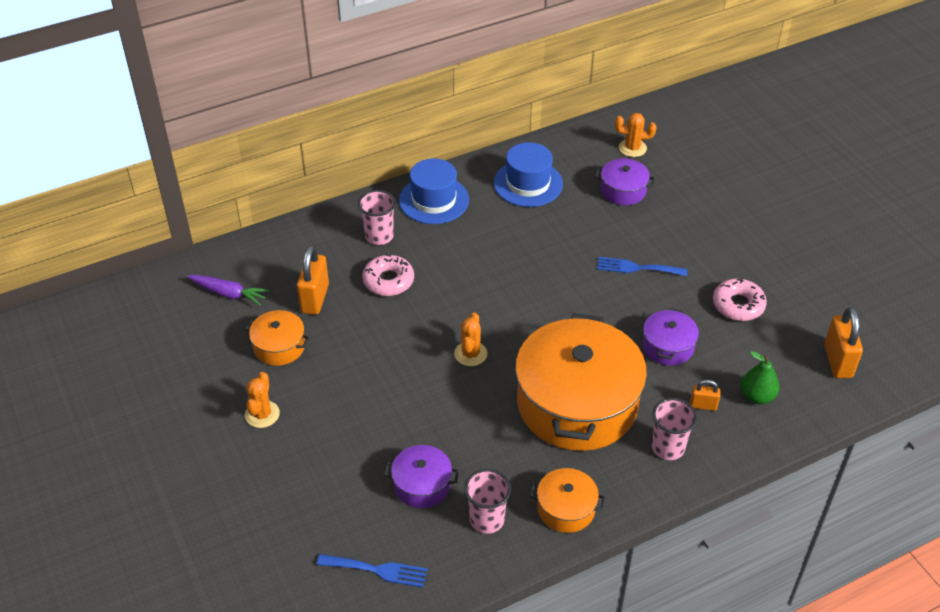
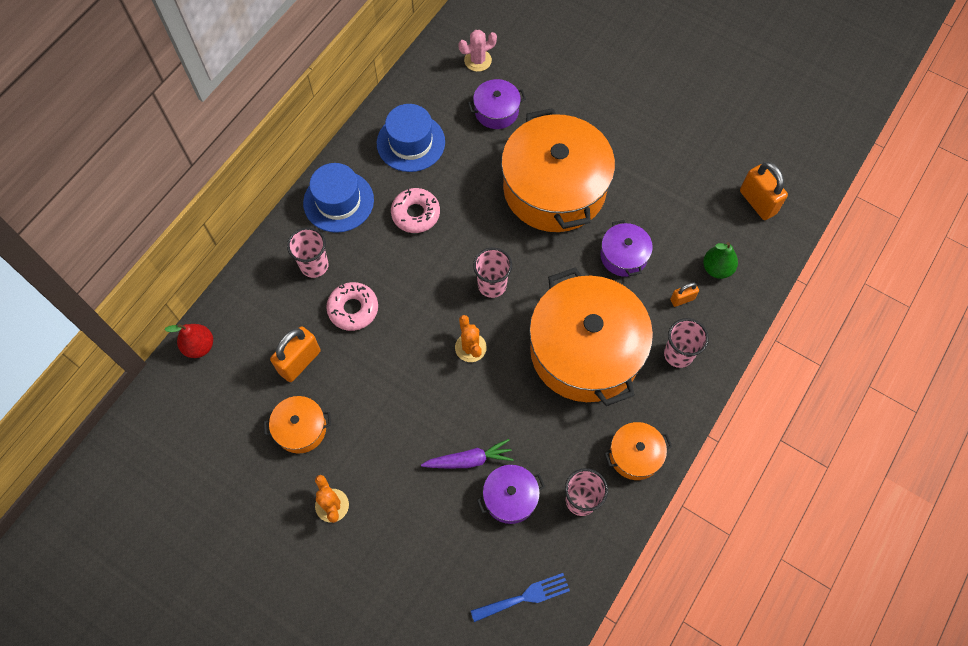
camera: 30 degrees left, 20 degrees up
purple carrot [187,275,269,305] -> purple carrot moved to [421,439,513,469]
orange padlock [297,245,329,315] -> orange padlock turned 60 degrees clockwise [270,326,321,382]
blue fork [597,257,688,276] -> orange pot [501,108,615,232]
orange cactus [615,113,657,157] -> pink cactus [458,30,497,72]
pink donut [713,277,767,321] -> pink donut moved to [391,188,440,233]
none -> red pear [165,324,213,358]
none -> pink cup [473,248,512,298]

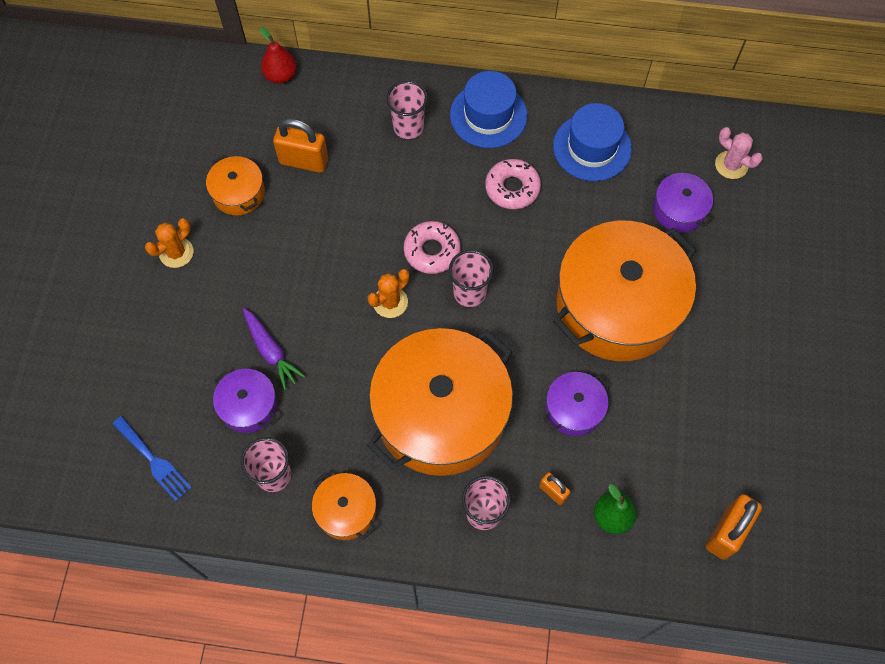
camera: 65 degrees right, 0 degrees up
pink donut [326,282,378,331] -> pink donut moved to [404,221,461,274]

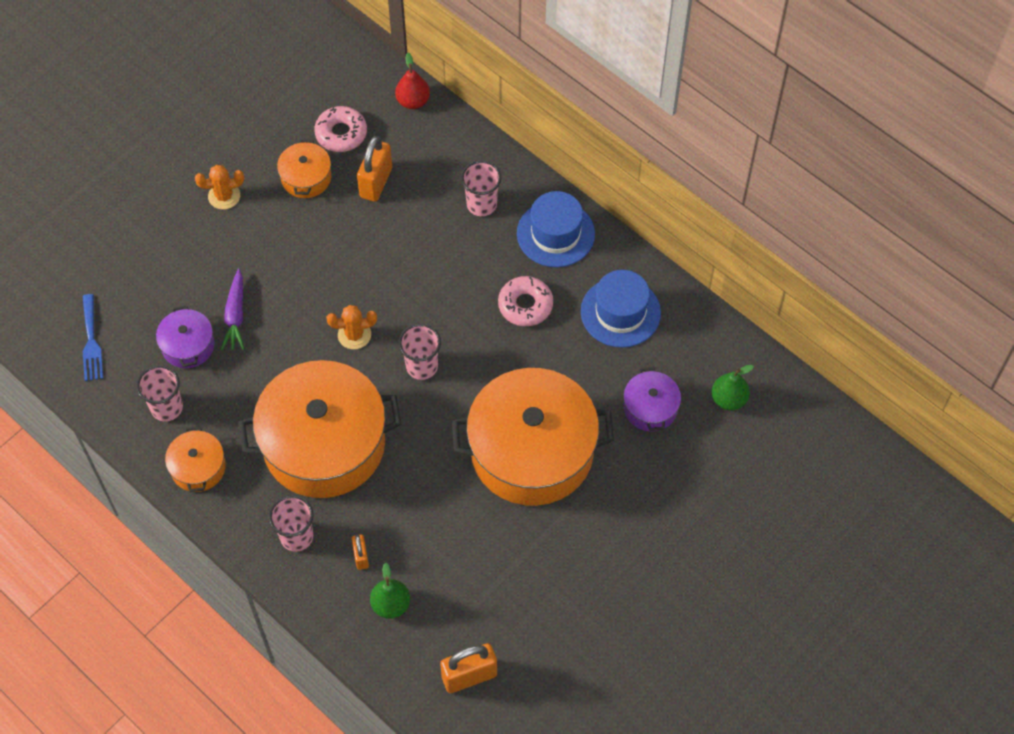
camera: 35 degrees right, 5 degrees down
orange padlock [273,118,328,173] -> orange padlock turned 60 degrees clockwise [357,136,392,202]
pink donut [404,221,461,274] -> pink donut moved to [314,106,367,152]
purple pot [544,372,610,436] -> none
pink cactus [715,127,763,179] -> green pear [712,365,754,411]

